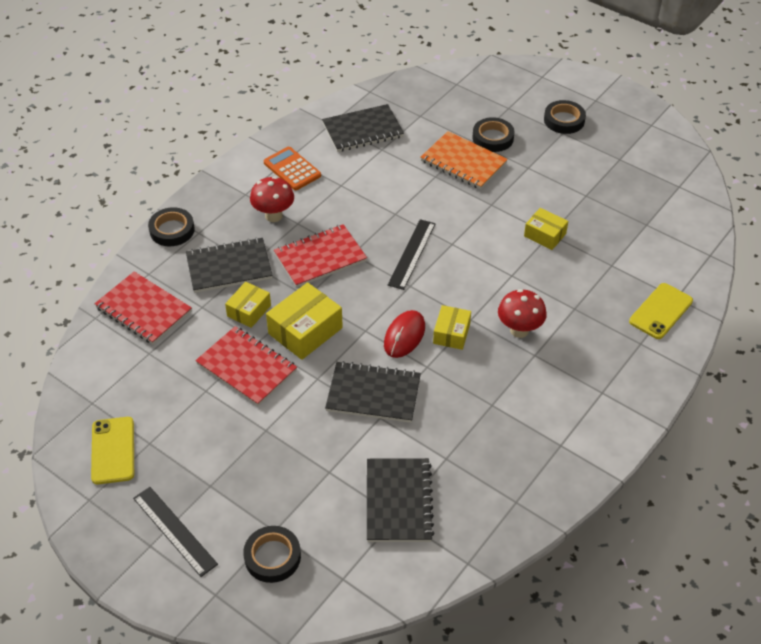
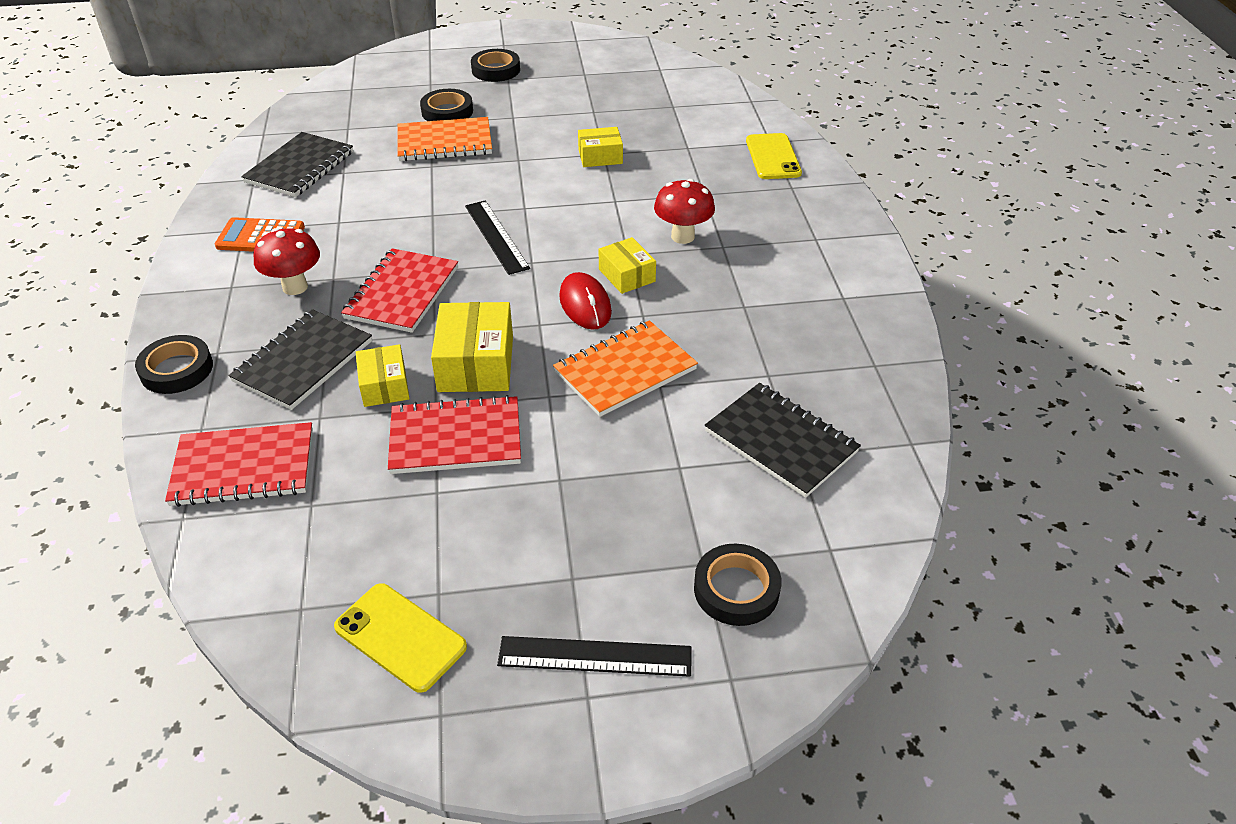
camera: 45 degrees left, 5 degrees down
black notebook [325,361,421,423] -> orange notebook [553,320,698,417]

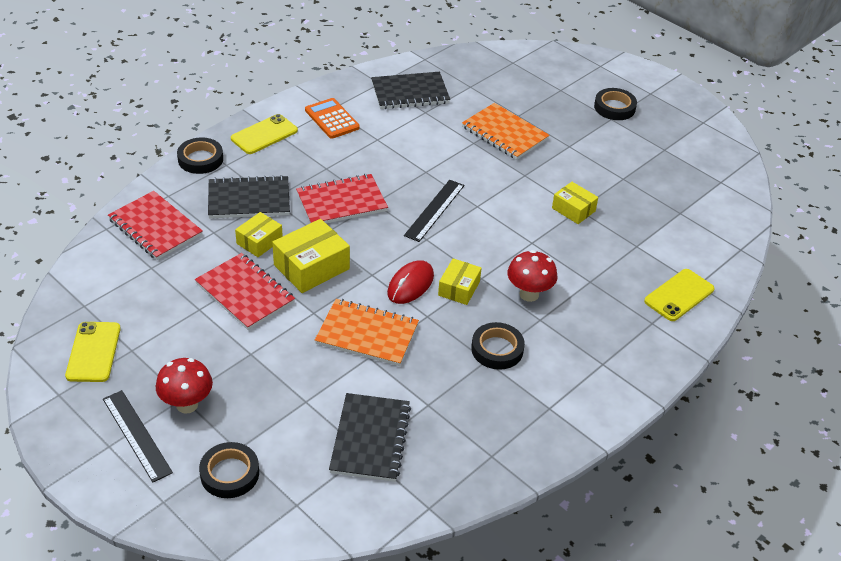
camera: 50 degrees right, 0 degrees up
red mushroom [254,228,320,295] -> red mushroom moved to [156,358,213,414]
black tape [420,89,473,121] -> black tape moved to [471,322,525,370]
none -> yellow phone [231,114,298,154]

